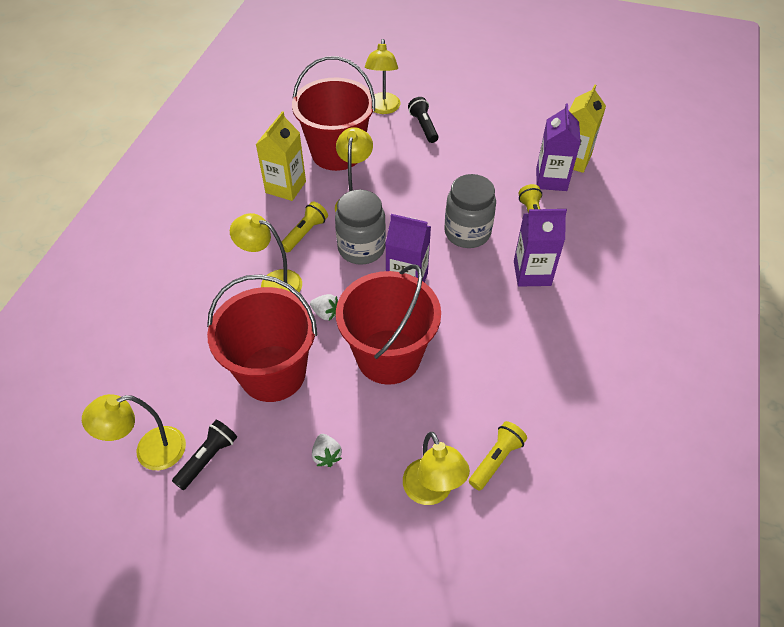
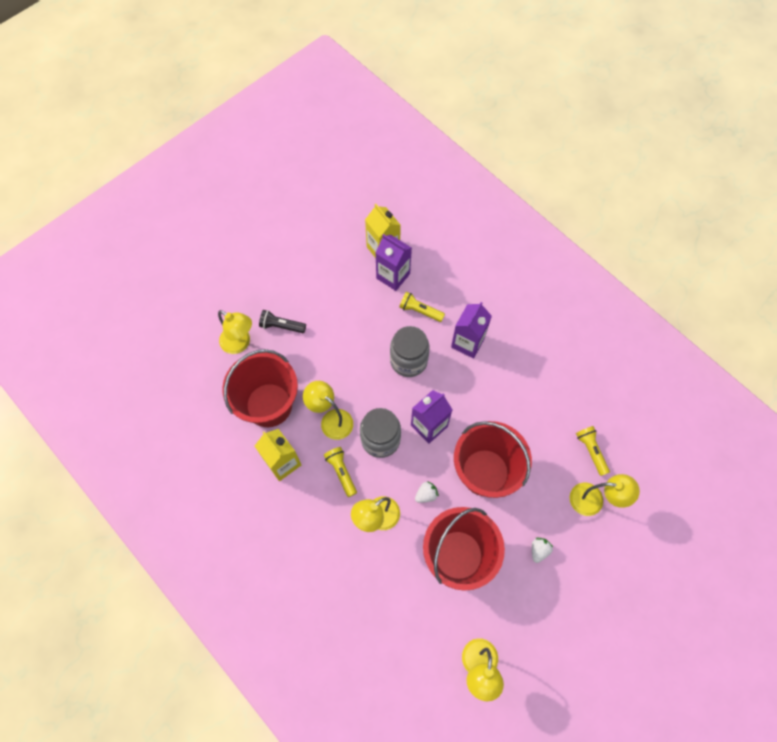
camera: 60 degrees left, 15 degrees up
black flashlight [172,420,237,490] -> none
white strawberry [312,434,342,467] -> white strawberry turned 75 degrees counterclockwise [532,538,553,563]

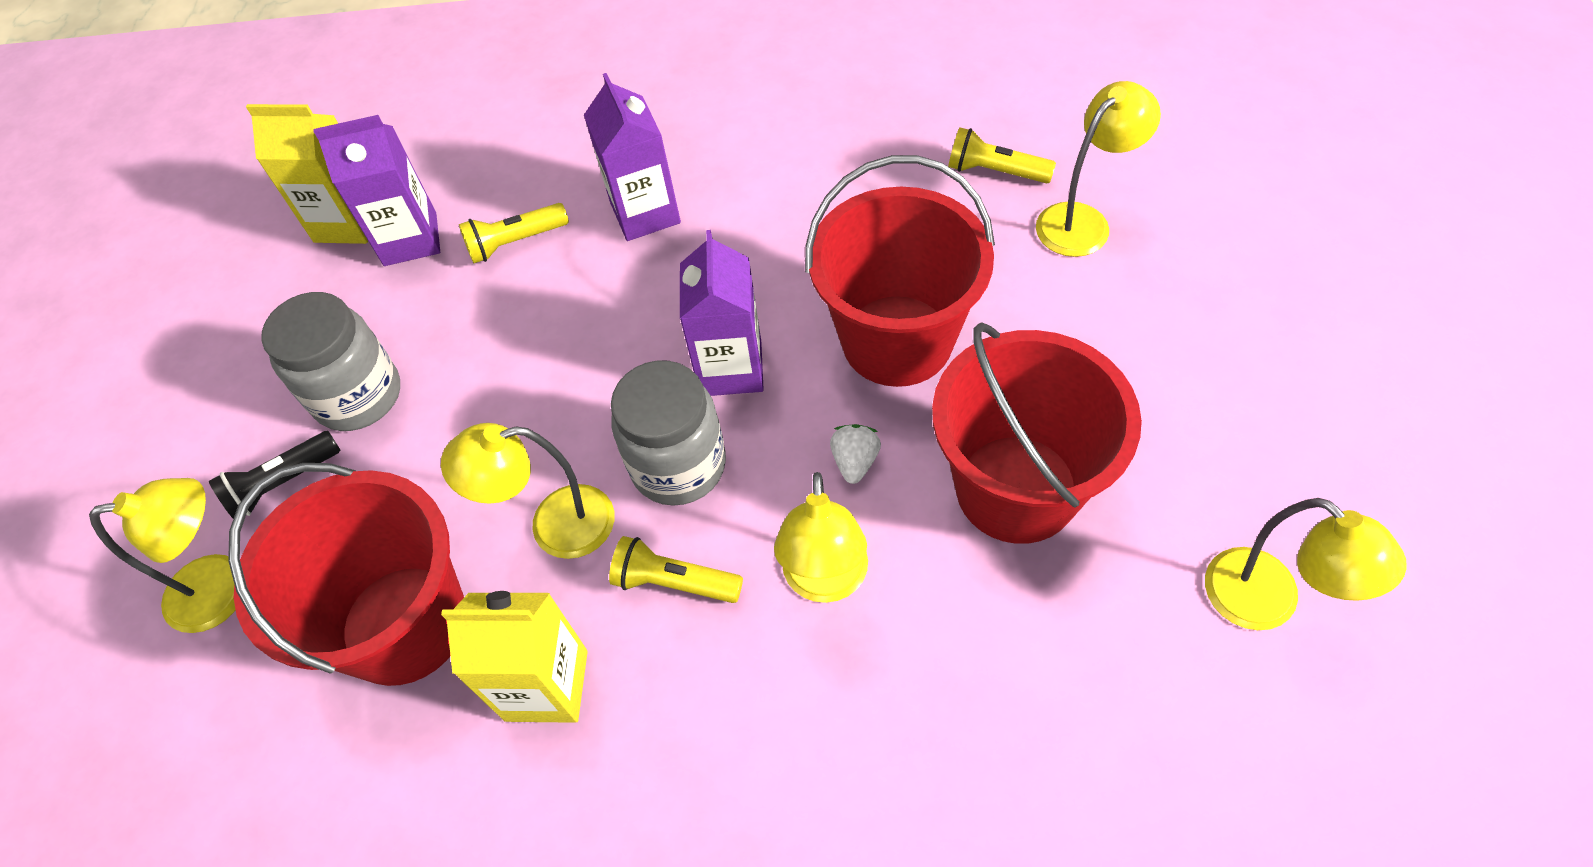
camera: 45 degrees left, 10 degrees down
grey jar [390,326,430,377] -> grey jar moved to [261,292,400,431]
white strawberry [532,538,553,563] -> none

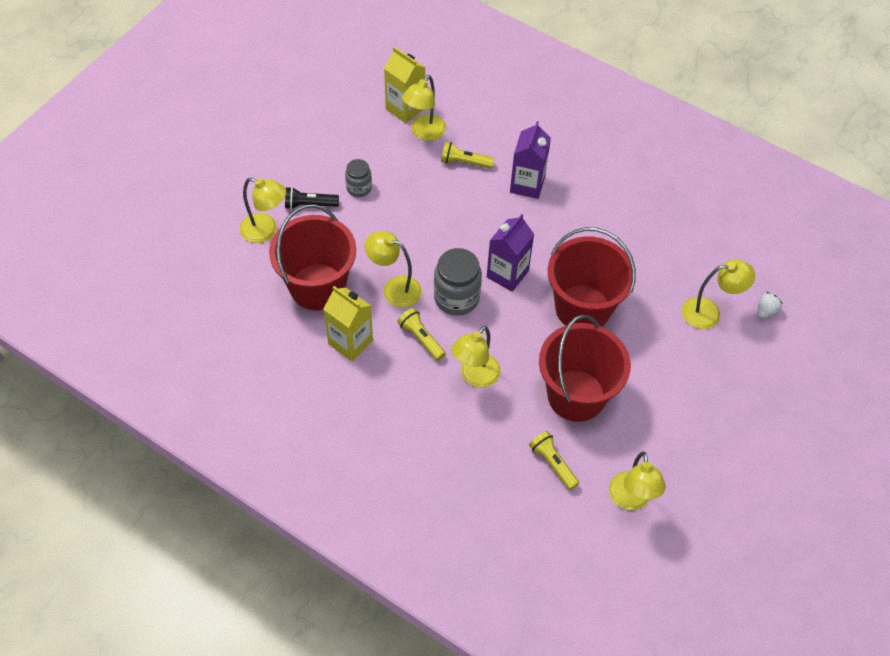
camera: 30 degrees right, 0 degrees up
grey jar [261,292,400,431] -> grey jar [345,159,372,197], size x0.59
purple carton [313,115,440,266] -> yellow lamp [402,75,446,141]
white strawberry [830,424,881,484] -> white strawberry moved to [757,292,783,318]
yellow flashlight [948,127,1056,183] -> yellow flashlight moved to [529,431,579,490]

